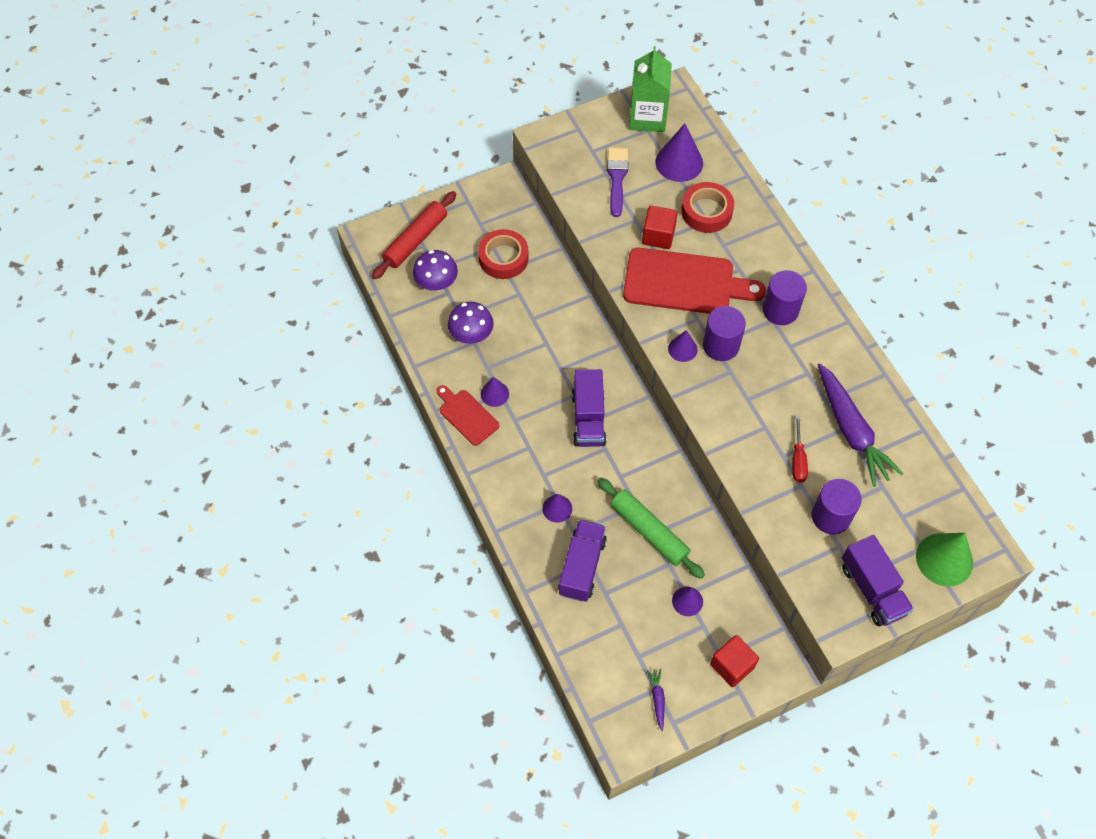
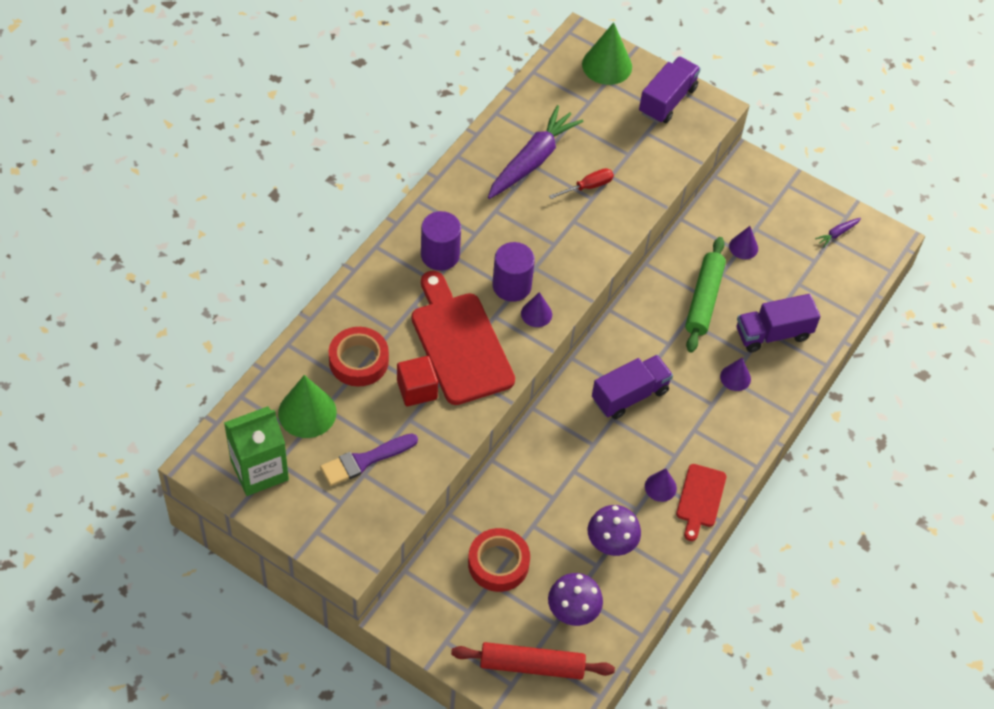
camera: 125 degrees left, 5 degrees down
purple cone [655,123,703,182] -> green cone [278,375,337,438]
red cube [710,635,759,687] -> none
purple cylinder [812,479,862,535] -> none

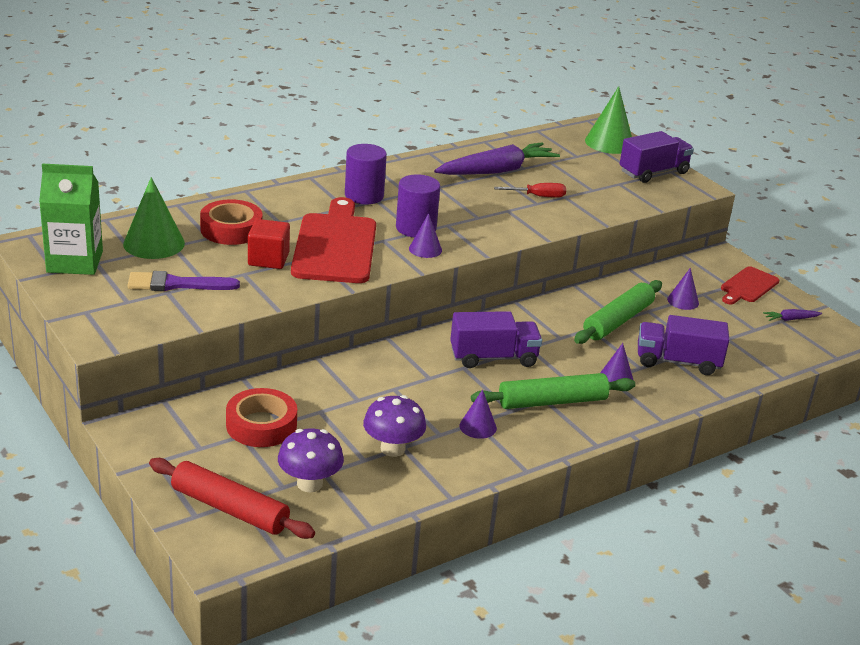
camera: 25 degrees right, 25 degrees down
red cutting board [676,464,726,541] -> red cutting board moved to [721,266,779,305]
none -> green rolling pin [471,373,635,409]

